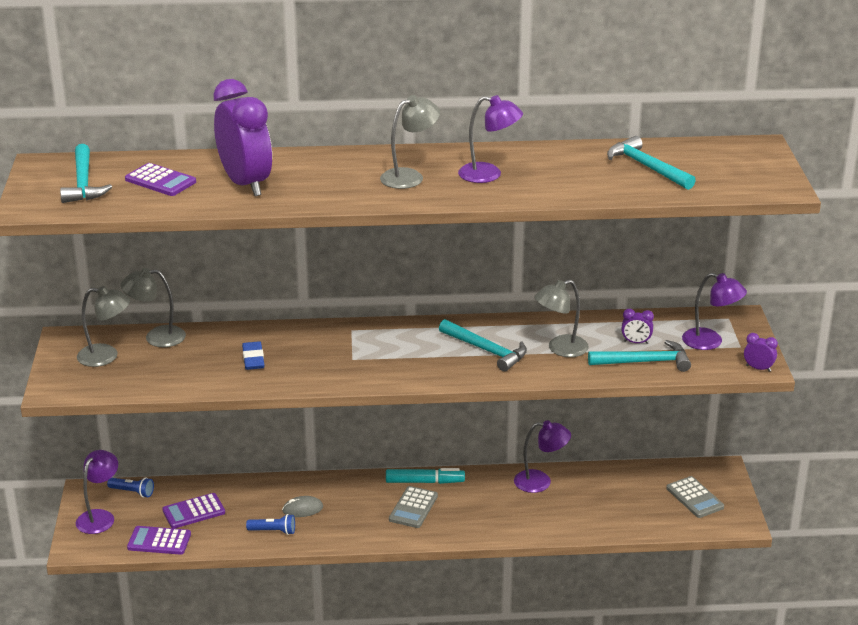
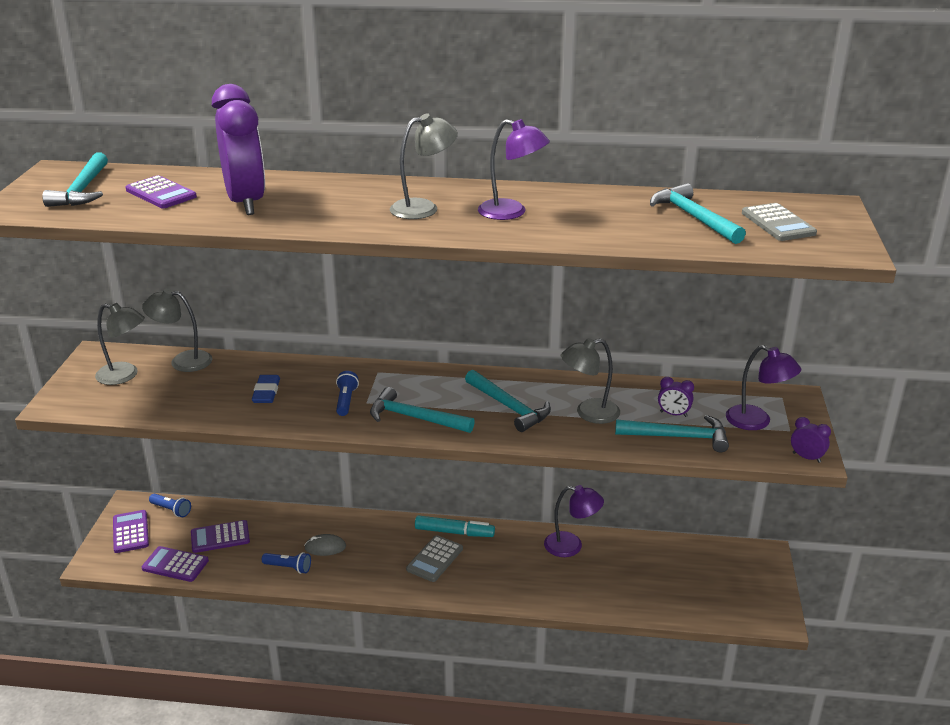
camera: 10 degrees right, 0 degrees up
purple lamp [76,450,118,534] -> purple calculator [113,510,149,553]
grey calculator [666,476,724,518] -> grey calculator moved to [742,203,817,241]
none -> blue flashlight [336,371,359,416]
none -> turquoise hammer [370,387,475,433]

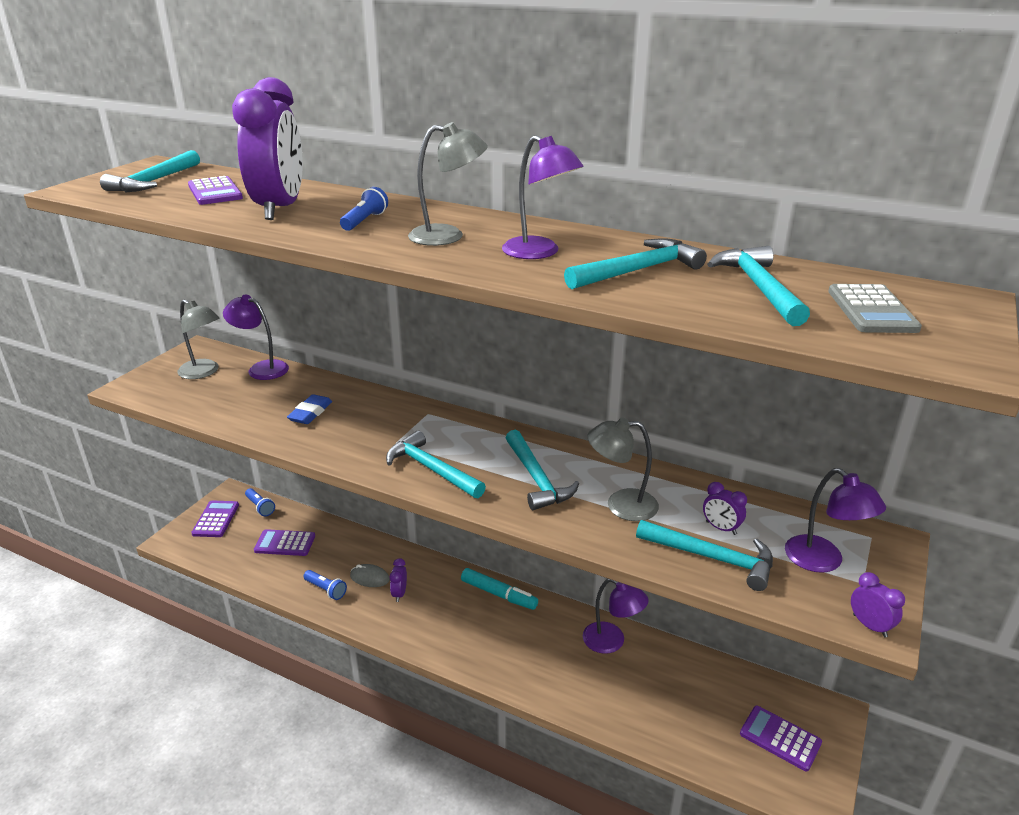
camera: 20 degrees right, 0 degrees up
grey lamp [142,289,212,372] -> purple lamp [223,295,289,380]
purple calculator [142,546,209,582] -> purple calculator moved to [740,705,822,771]
blue flashlight [336,371,359,416] -> blue flashlight moved to [340,187,388,231]
grey calculator [406,535,463,582] -> none
none -> purple clock [390,558,407,602]
none -> turquoise hammer [564,238,707,289]

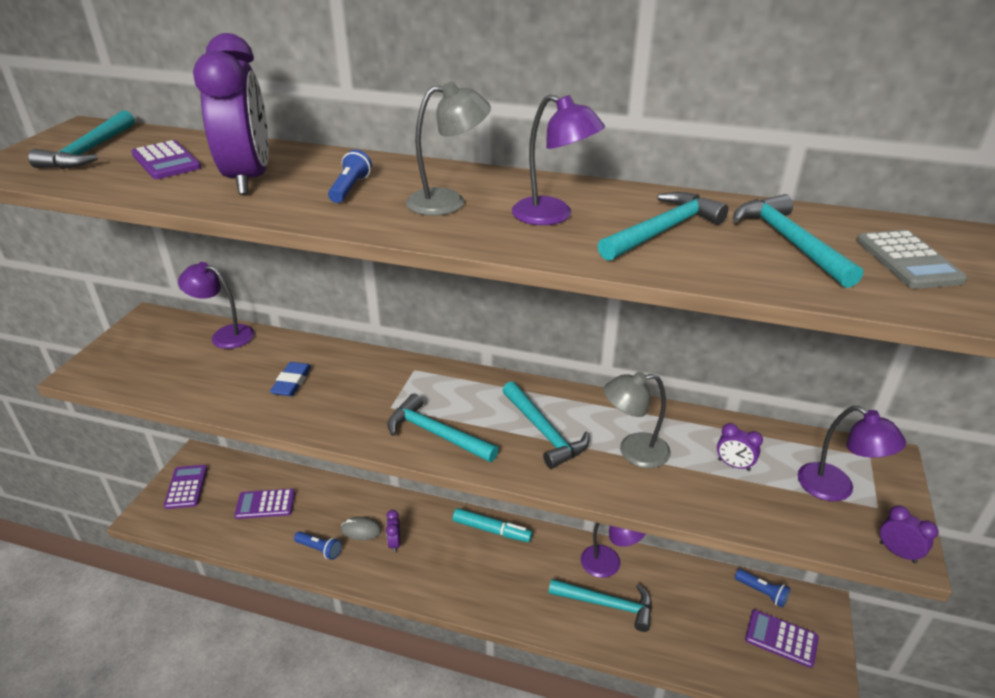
camera: 10 degrees left, 5 degrees up
grey lamp [177,299,219,379] -> none
blue flashlight [245,488,275,516] -> blue flashlight moved to [735,569,790,608]
turquoise hammer [636,520,773,591] -> turquoise hammer moved to [548,579,652,632]

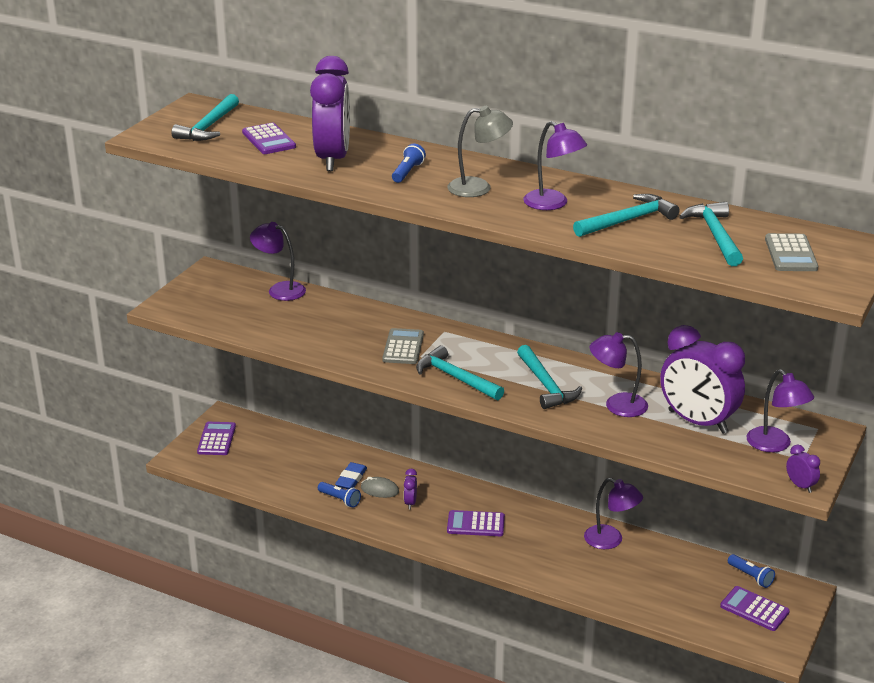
camera: 10 degrees right, 5 degrees down
purple calculator [235,489,295,519] -> purple calculator moved to [447,510,505,536]
blue eraser [270,362,311,396] -> blue eraser moved to [335,462,367,489]
turquoise marker [453,508,533,542] -> none
turquoise hammer [548,579,652,632] -> none
grey lamp [604,371,671,468] -> purple lamp [589,332,648,417]
purple clock [717,423,763,471] -> purple clock [660,325,745,434], size x2.49
none -> grey calculator [382,328,424,364]

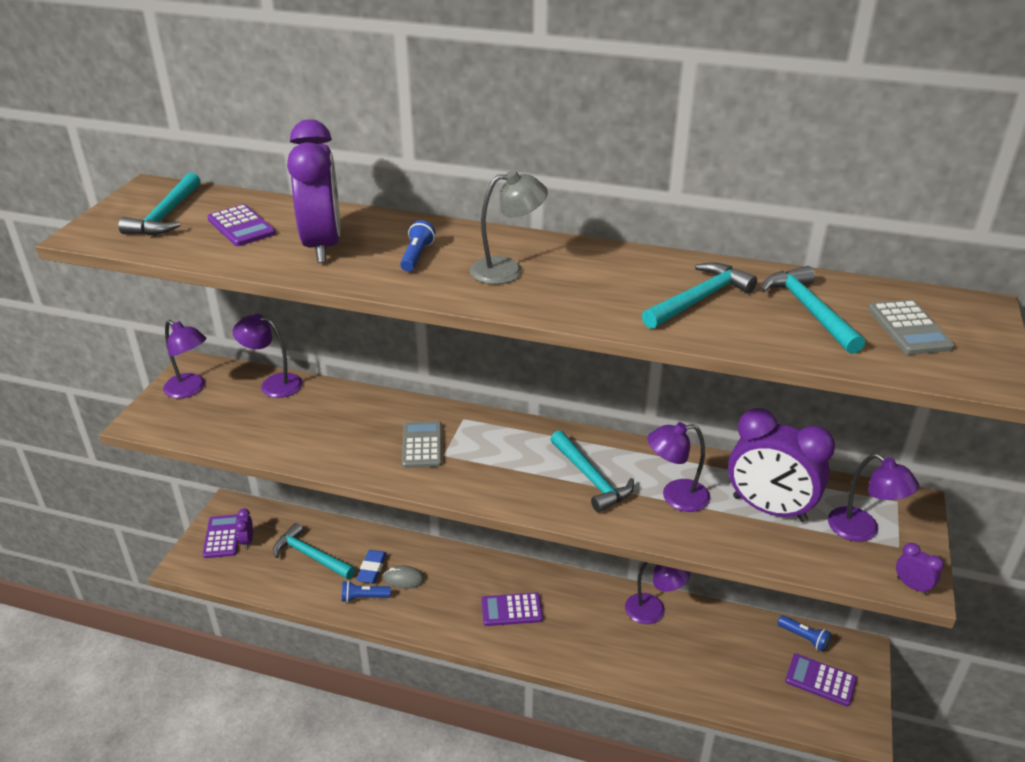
camera: 10 degrees left, 5 degrees up
blue flashlight [318,482,361,508] -> blue flashlight turned 150 degrees clockwise [342,581,391,603]
purple clock [404,469,417,509] -> purple clock moved to [236,508,253,549]
turquoise hammer [416,346,504,400] -> turquoise hammer moved to [273,523,355,579]
purple lamp [523,121,587,210] -> purple lamp moved to [163,320,206,398]

